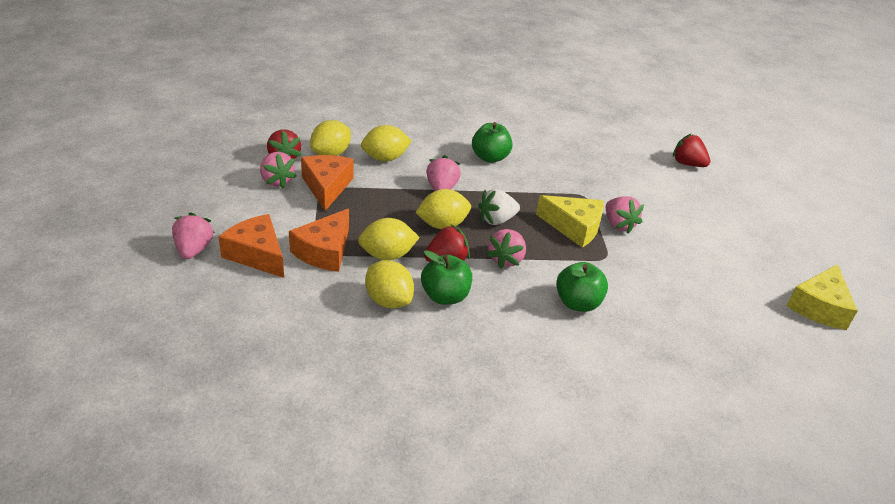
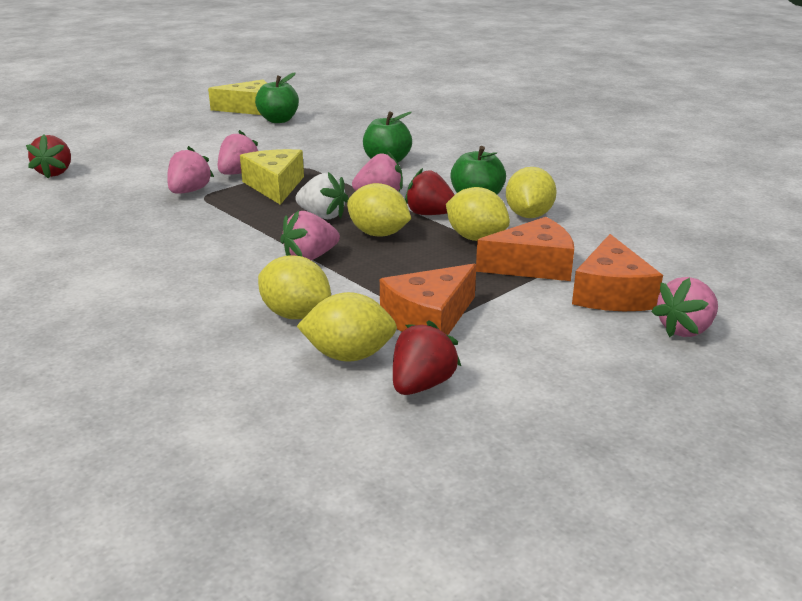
camera: 125 degrees left, 10 degrees down
pink strawberry [260,152,297,188] -> pink strawberry moved to [167,146,214,194]
green apple [472,122,513,163] -> green apple moved to [255,73,299,123]

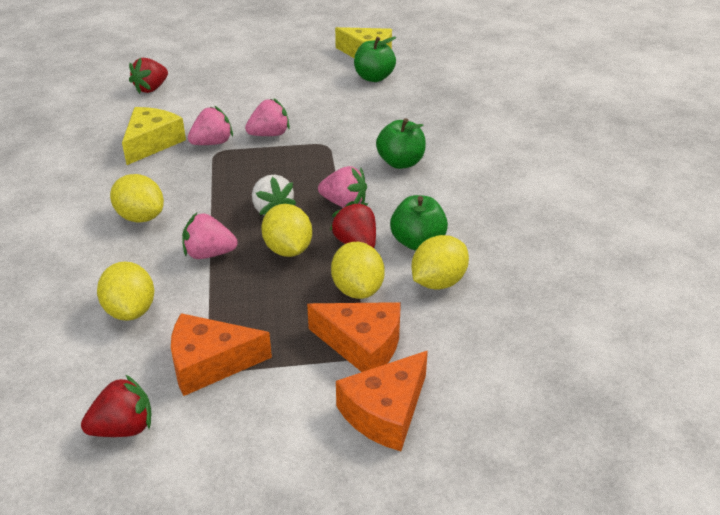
camera: 35 degrees right, 10 degrees up
yellow cheese [240,149,304,205] -> yellow cheese moved to [122,107,186,165]
yellow lemon [297,292,397,362] -> yellow lemon moved to [110,174,164,223]
pink strawberry [651,277,718,337] -> none

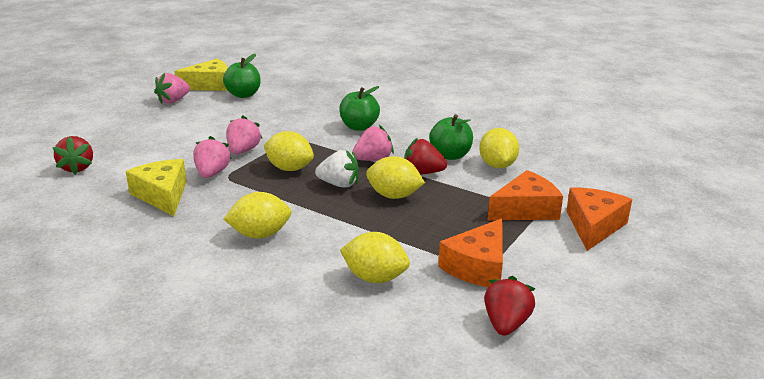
camera: 50 degrees left, 10 degrees down
pink strawberry [182,213,238,259] -> pink strawberry moved to [154,73,190,104]
yellow lemon [331,242,385,299] -> yellow lemon moved to [264,131,314,171]
orange cheese [336,351,428,451] -> orange cheese turned 150 degrees counterclockwise [566,187,632,251]

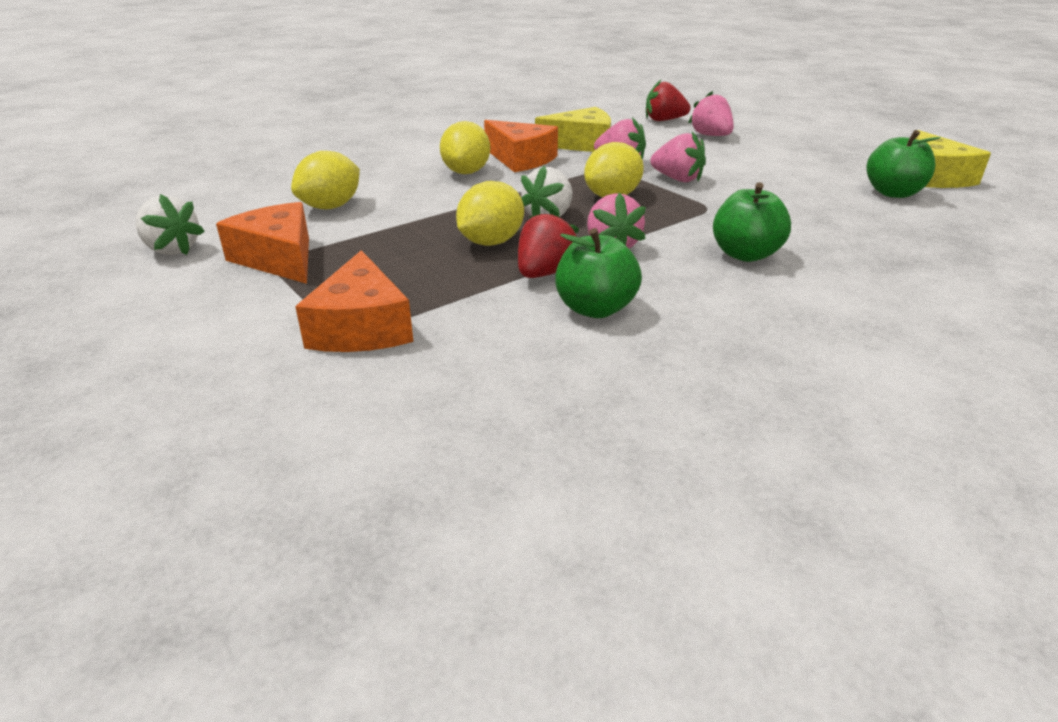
camera: 110 degrees right, 5 degrees up
pink strawberry [154,73,190,104] -> pink strawberry moved to [688,91,734,136]
yellow lemon [479,128,519,168] -> none
red strawberry [484,276,535,336] -> white strawberry [136,194,205,255]
orange cheese [566,187,632,251] -> orange cheese moved to [484,120,558,172]

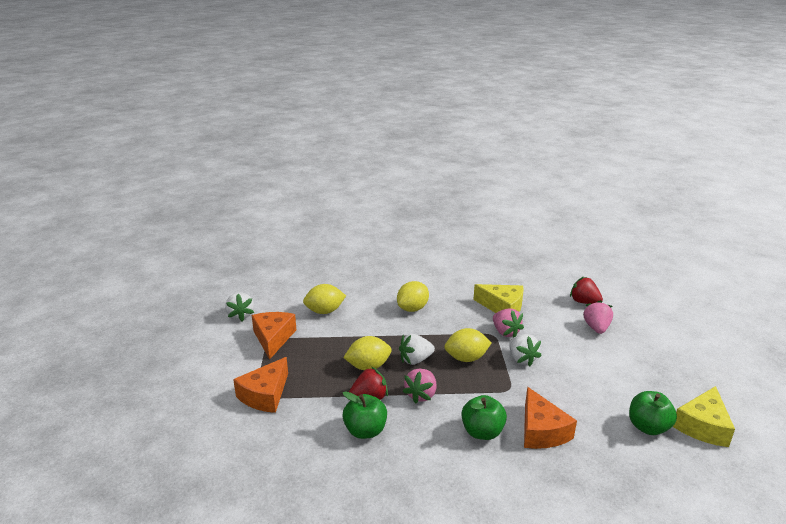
camera: 35 degrees right, 5 degrees down
orange cheese [484,120,558,172] -> orange cheese moved to [524,387,577,449]
pink strawberry [650,132,706,182] -> white strawberry [509,334,542,367]

